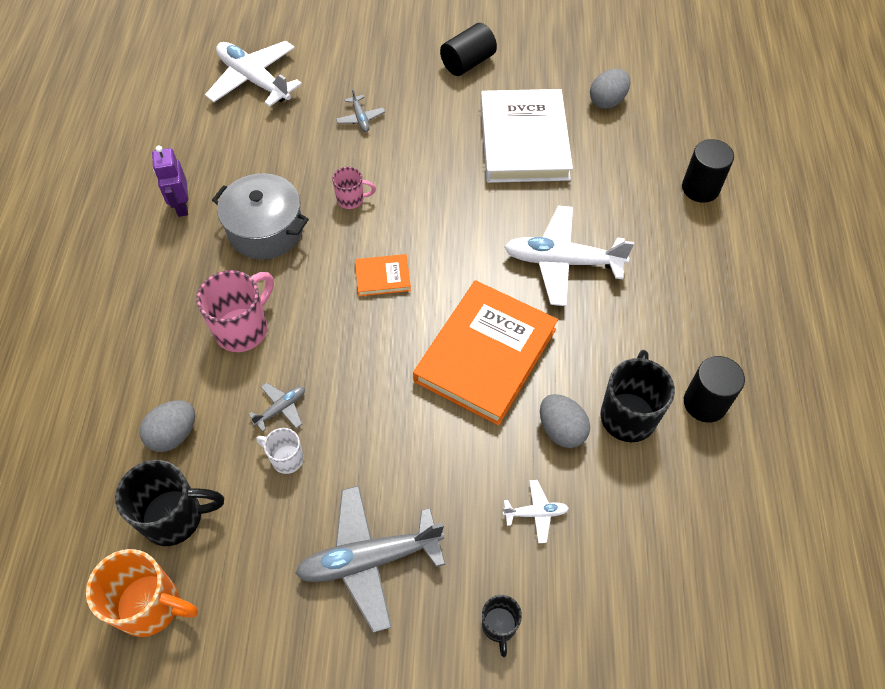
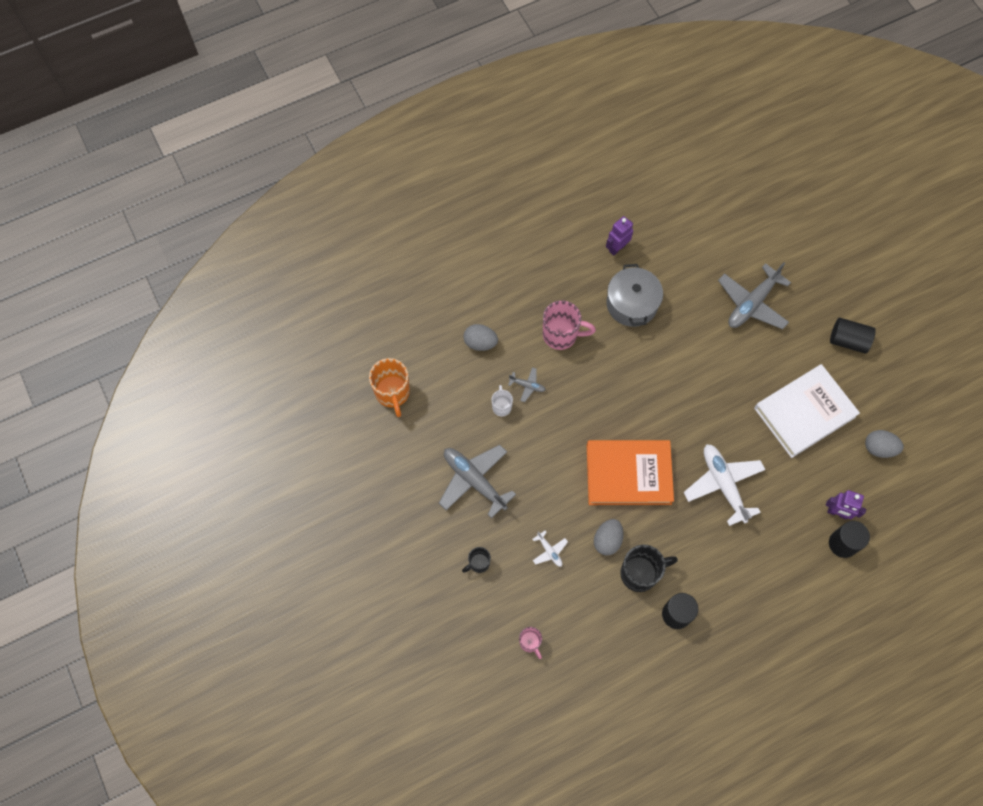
camera: 60 degrees right, 10 degrees up
black mug [115,460,224,546] -> none
white plane [205,41,302,107] -> none
pink mug [332,167,376,209] -> pink mug moved to [519,627,542,659]
grey plane [336,88,385,132] -> grey plane [718,262,791,329], size x2.19
orange book [355,254,411,296] -> none
none -> purple robot [826,490,866,519]

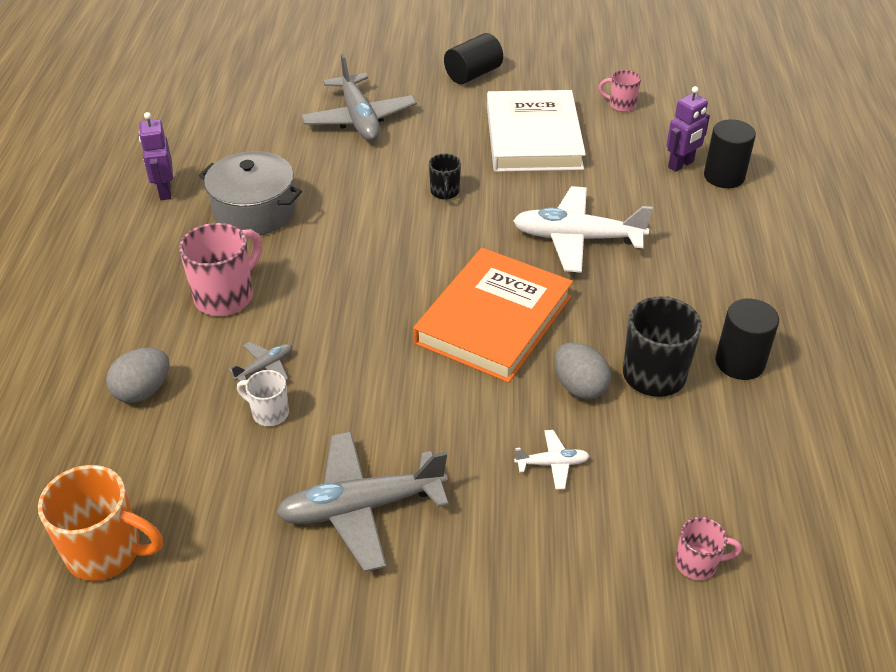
camera: 60 degrees left, 25 degrees down
black mug [462,547,491,573] -> black mug moved to [429,154,461,200]
grey egg [865,430,904,458] -> pink mug [599,70,641,112]

